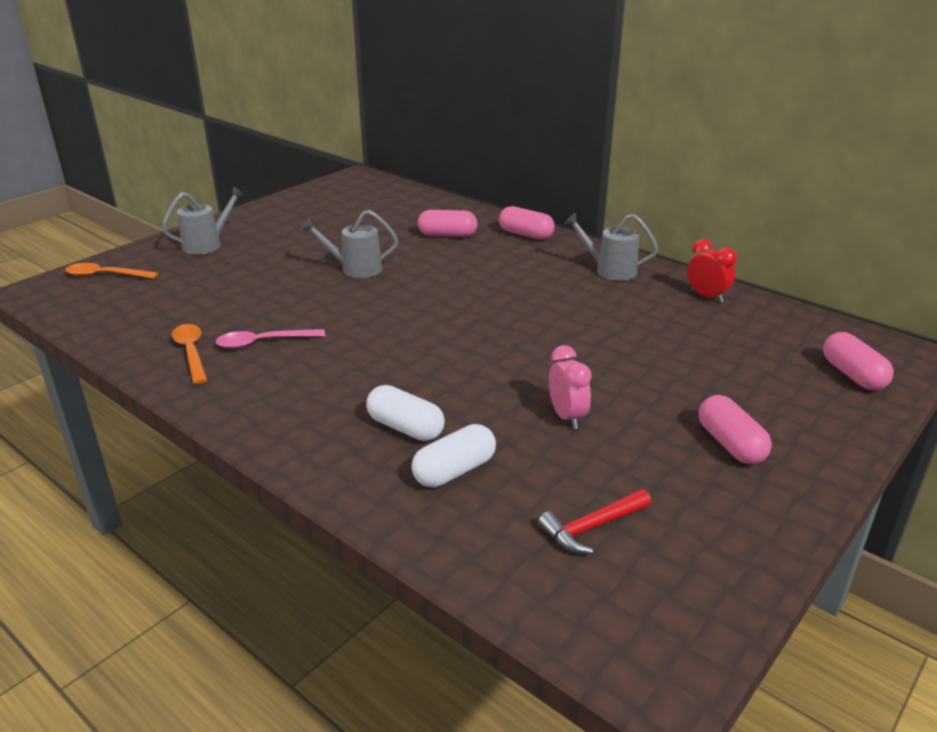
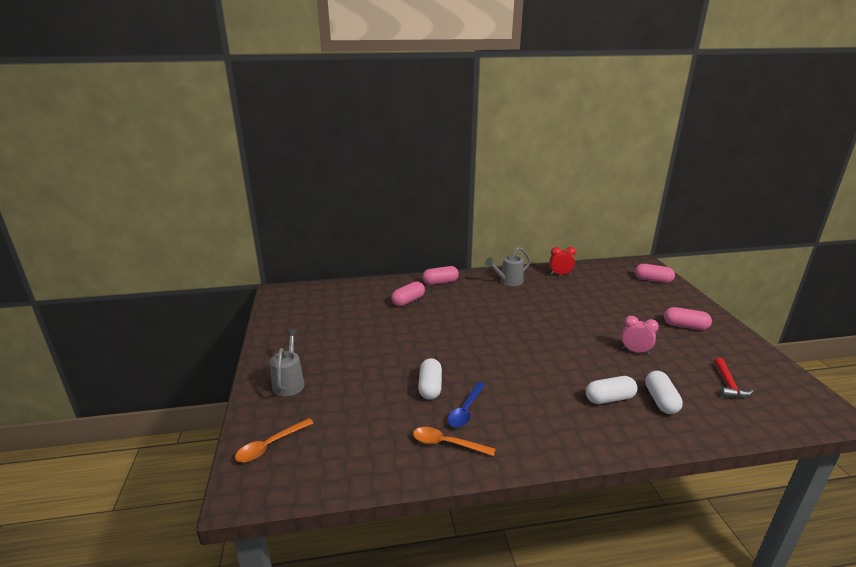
camera: 50 degrees left, 5 degrees down
pink spoon [215,329,325,349] -> blue spoon [448,382,485,428]
grey watering can [301,210,398,278] -> none
none -> white capsule [418,358,442,400]

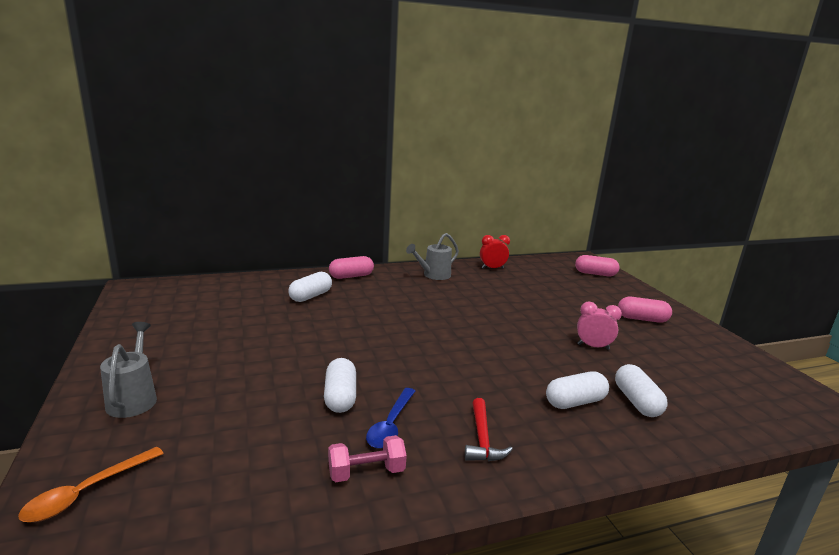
camera: 10 degrees left, 5 degrees down
pink capsule [391,281,425,306] -> white capsule [288,272,332,302]
orange spoon [413,427,495,456] -> pink dumbbell [328,435,407,482]
red hammer [714,358,754,398] -> red hammer moved to [465,398,513,461]

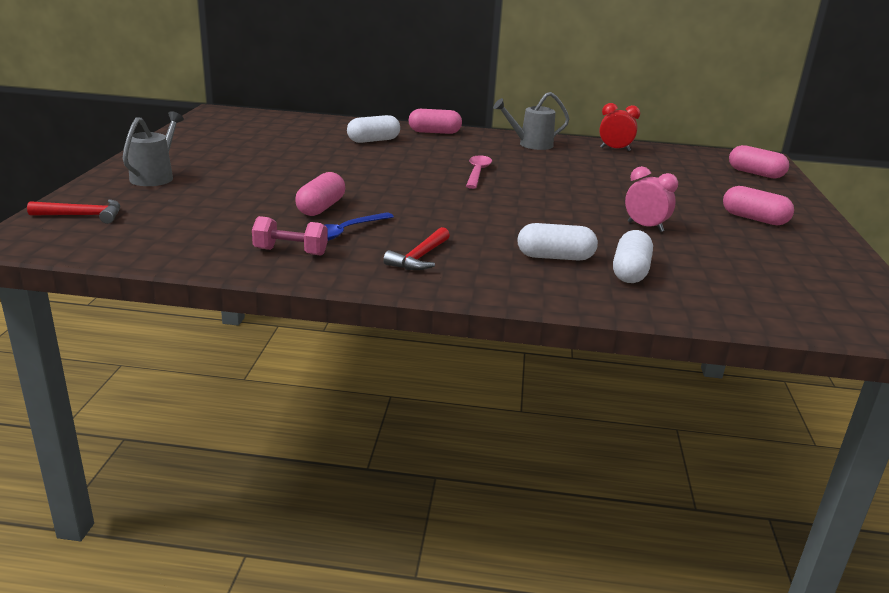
camera: 25 degrees right, 5 degrees up
orange spoon [18,447,164,522] -> red hammer [27,199,120,224]
white capsule [324,358,356,413] -> pink capsule [295,172,345,216]
none -> pink spoon [466,156,492,189]

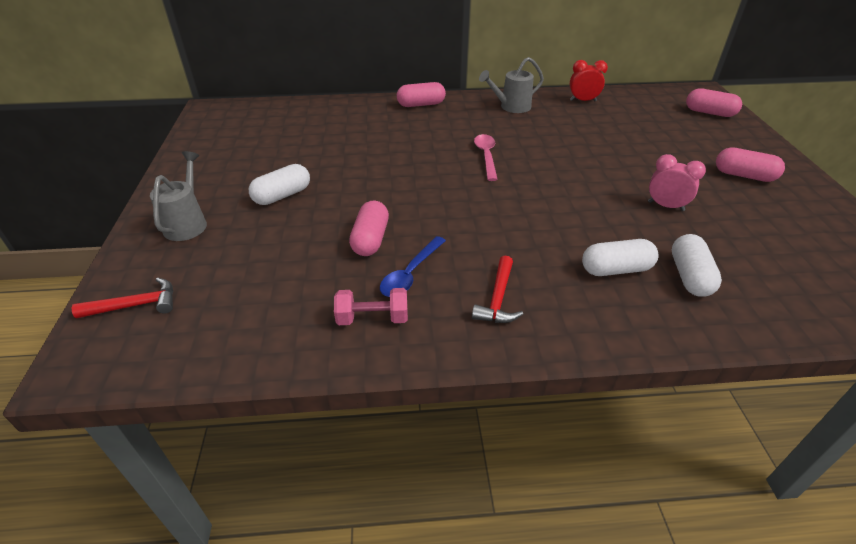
camera: 10 degrees left, 15 degrees up
white capsule [347,115,400,143] -> white capsule moved to [249,164,310,205]

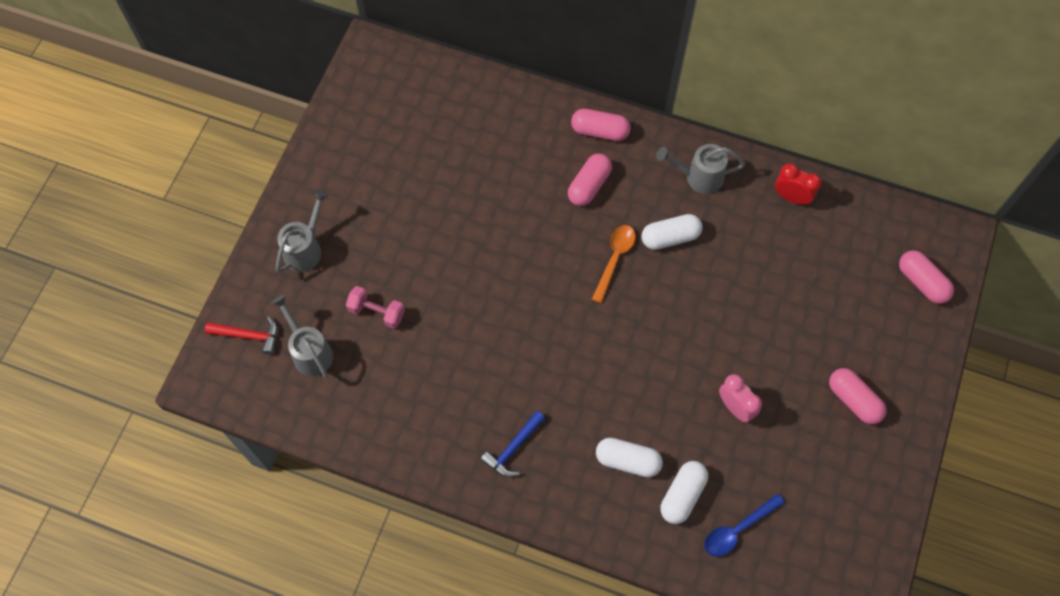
camera: 25 degrees right, 25 degrees up
white capsule [249,164,310,205] -> white capsule moved to [641,214,702,250]
pink dumbbell [334,288,408,325] -> pink dumbbell moved to [346,286,405,329]
pink capsule [349,200,389,256] -> pink capsule moved to [568,154,612,206]
blue spoon [380,236,446,297] -> blue spoon moved to [704,493,785,557]
red hammer [472,256,523,323] -> blue hammer [480,411,546,477]
pink spoon [474,134,498,181] -> orange spoon [592,225,635,303]
none -> grey watering can [271,295,333,378]

